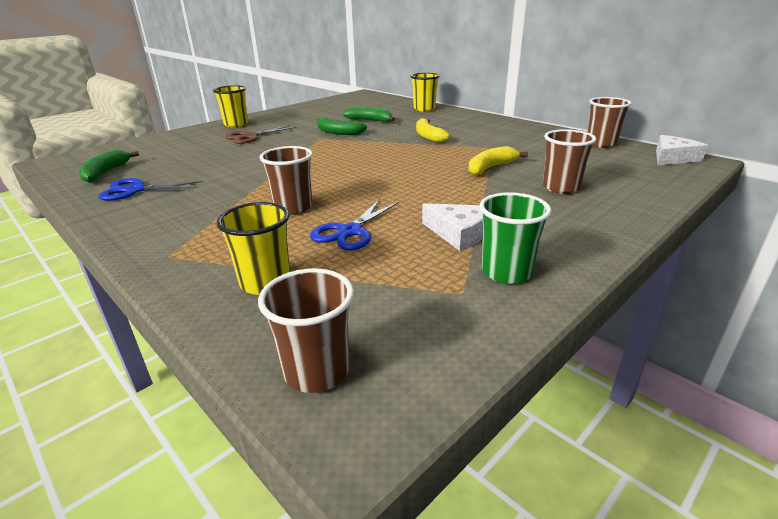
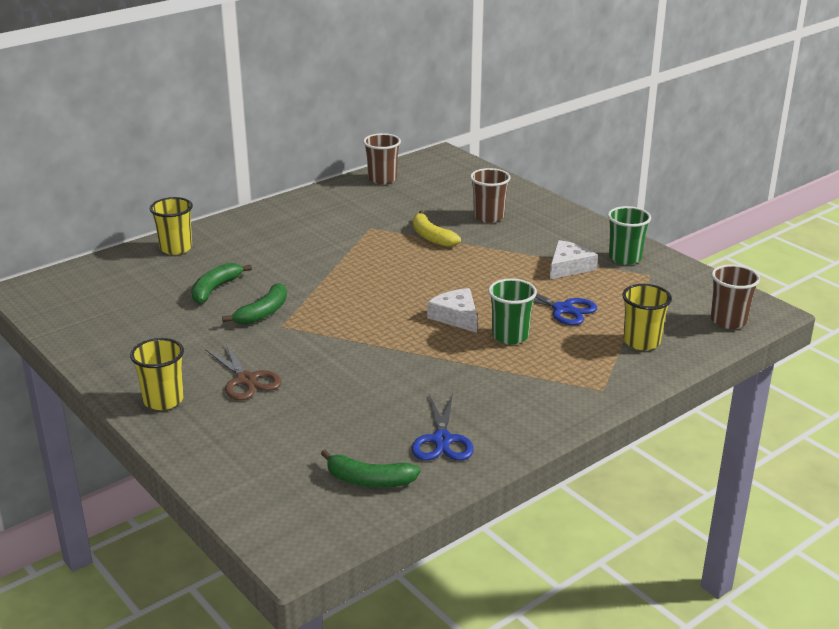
camera: 85 degrees left, 0 degrees up
brown cup [260,146,313,215] -> green cup [488,279,537,345]
yellow banana [416,118,450,143] -> none
white cheese [656,135,708,166] -> white cheese moved to [427,288,477,333]

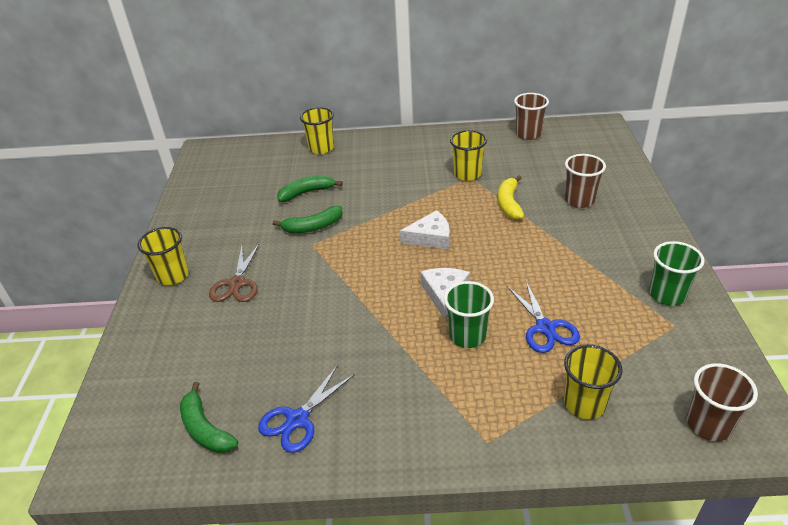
camera: 40 degrees right, 10 degrees up
white cheese [550,240,598,279] -> white cheese moved to [400,210,450,249]
none -> yellow cup [450,130,487,181]

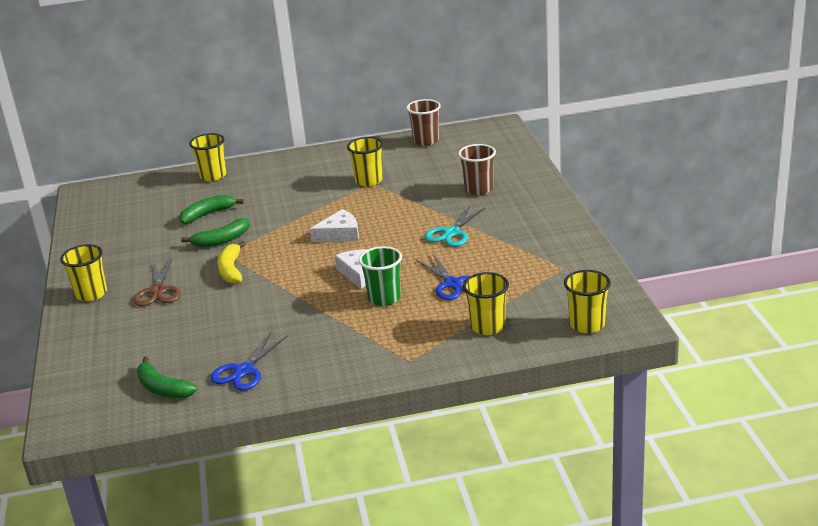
camera: 10 degrees left, 10 degrees down
yellow banana [498,176,524,220] -> yellow banana moved to [217,241,246,284]
green cup [649,241,705,306] -> none
brown cup [687,363,758,441] -> yellow cup [564,270,611,333]
none -> turquoise scissors [425,205,486,247]

